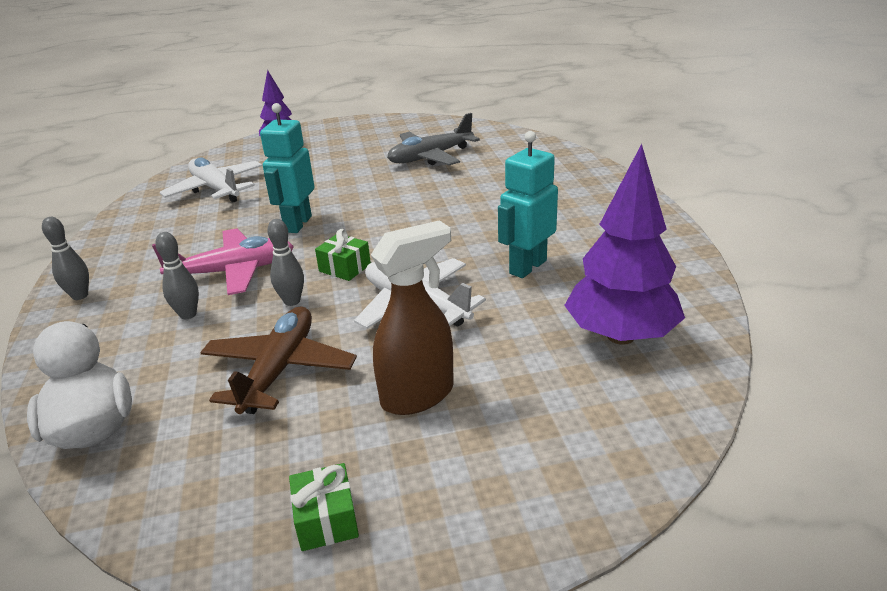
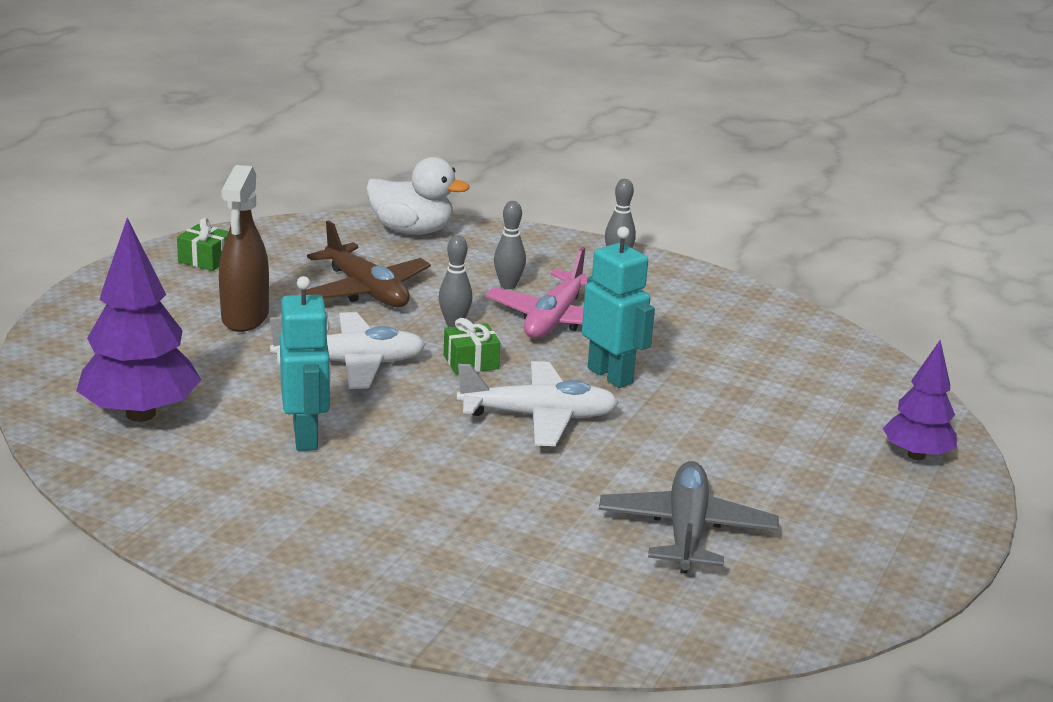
camera: 125 degrees right, 5 degrees down
white plane [160,157,262,203] -> white plane moved to [457,361,619,446]

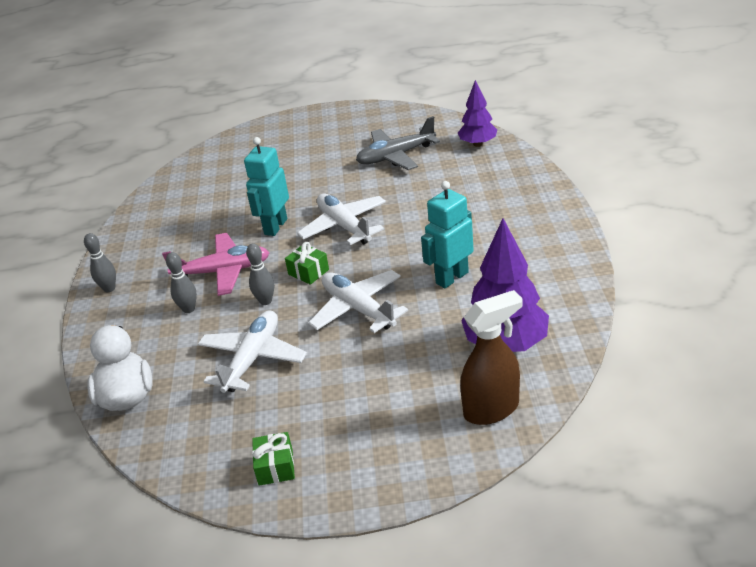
camera: 115 degrees left, 10 degrees up
brown spray bottle [219,165,269,332] -> brown spray bottle moved to [460,290,522,425]
brown plane [306,221,431,307] -> white plane [198,310,307,393]
purple tree [883,340,957,460] -> purple tree moved to [458,80,497,147]

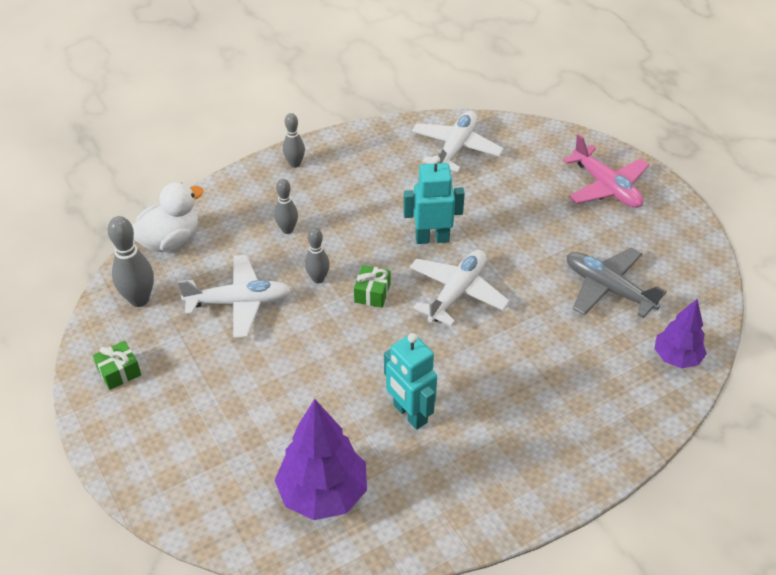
camera: 60 degrees right, 10 degrees up
pink plane [162,233,270,296] -> pink plane moved to [563,134,649,208]
white plane [308,270,408,333] -> white plane moved to [412,111,504,172]
turquoise robot [421,181,474,288] -> turquoise robot turned 150 degrees counterclockwise [384,333,437,430]
brown spray bottle [460,290,522,425] -> none
none -> grey bowling pin [108,216,154,307]

